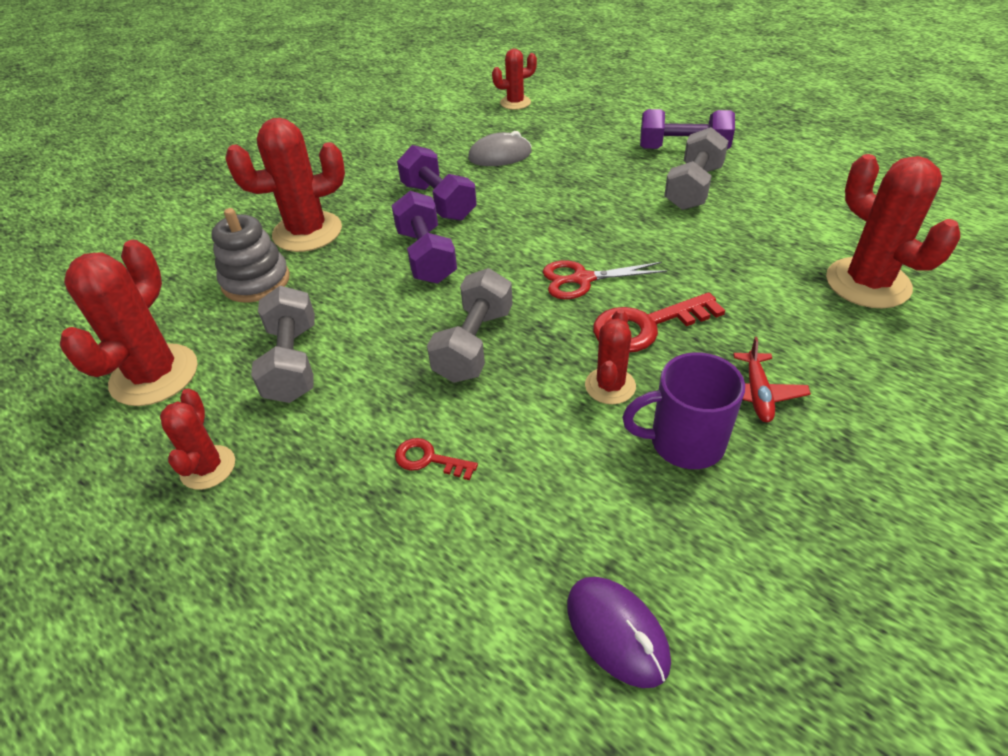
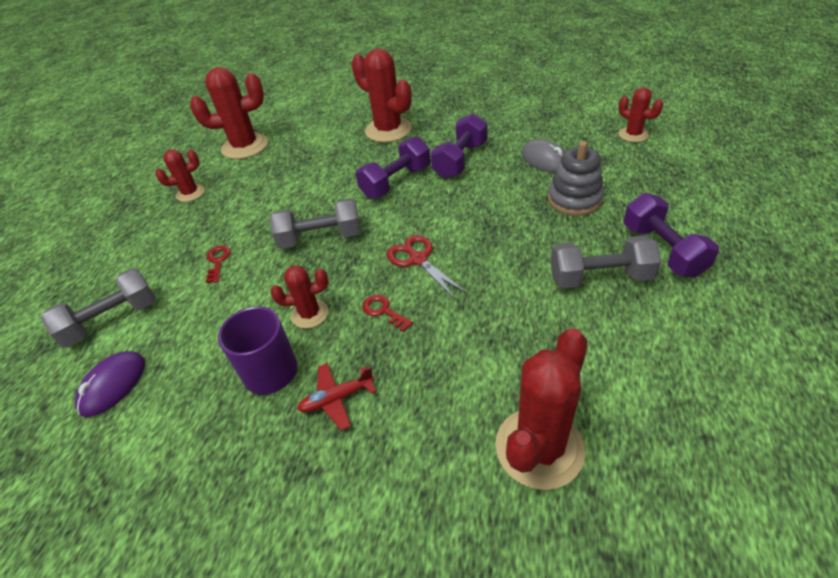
camera: 65 degrees right, 0 degrees up
grey stacking toy [212,208,290,303] -> grey stacking toy moved to [548,141,604,216]
grey dumbbell [251,286,315,403] -> grey dumbbell moved to [40,268,156,348]
red key [593,292,725,352] -> red key [362,295,413,332], size x0.54

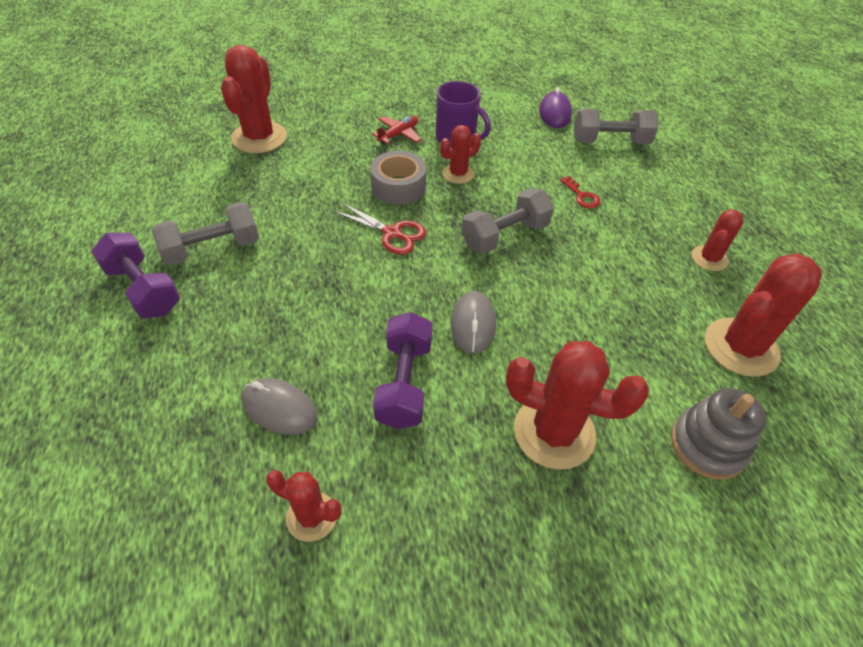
camera: 150 degrees right, 5 degrees up
grey dumbbell [40,268,156,348] -> grey dumbbell turned 60 degrees clockwise [574,109,658,144]
purple dumbbell [356,136,431,199] -> grey mouse [451,291,496,354]
red key [362,295,413,332] -> grey tape [370,151,426,205]
grey stacking toy [548,141,604,216] -> grey stacking toy moved to [671,388,766,480]
red cactus [619,87,663,142] -> red cactus moved to [266,470,342,542]

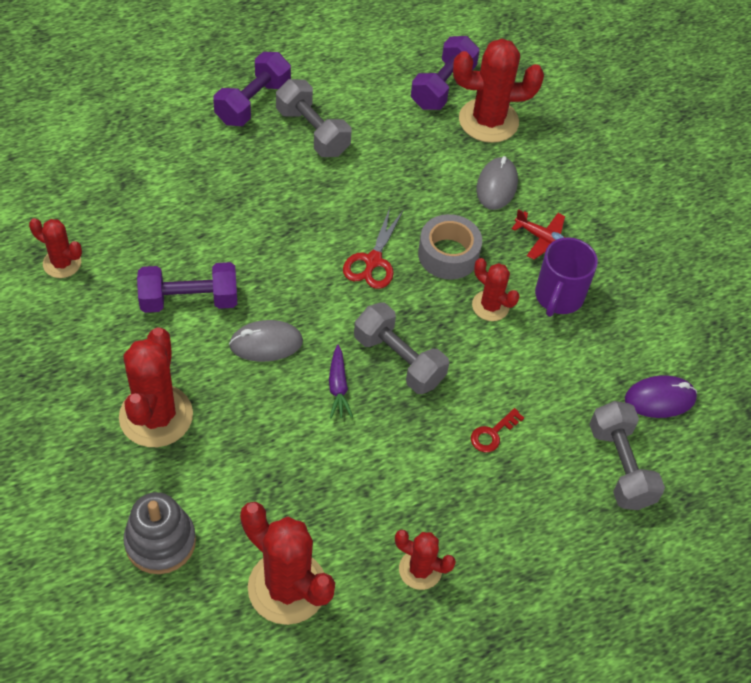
camera: 75 degrees right, 5 degrees up
grey mouse [242,378,318,435] -> grey mouse moved to [477,156,518,210]
red cactus [266,470,342,542] -> red cactus turned 75 degrees counterclockwise [29,218,82,278]
none -> purple carrot [329,345,353,418]
none -> purple dumbbell [411,36,480,110]

